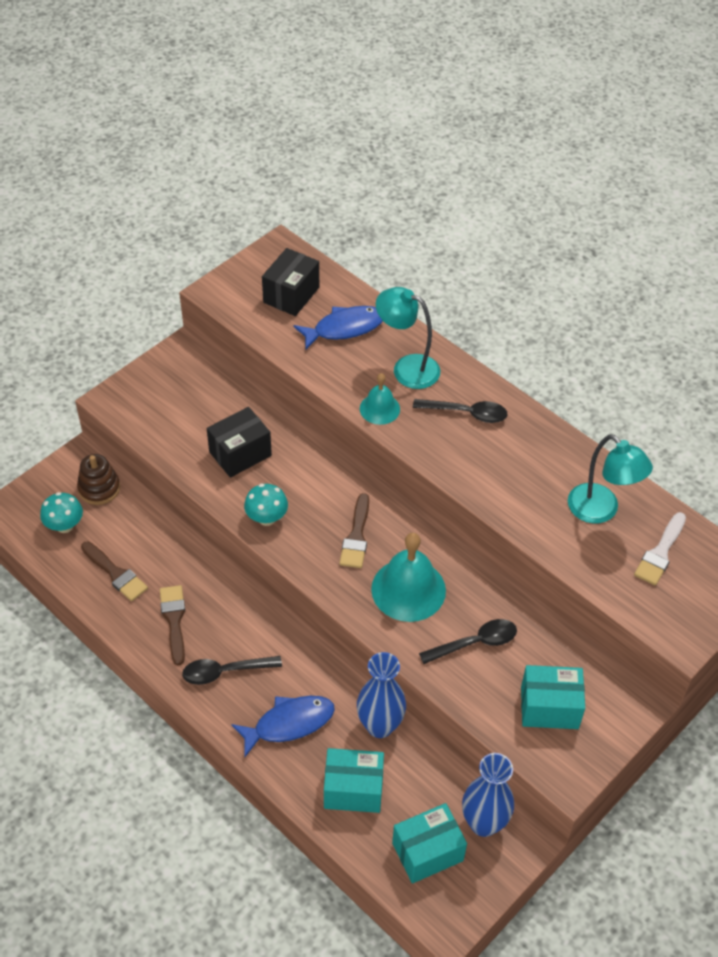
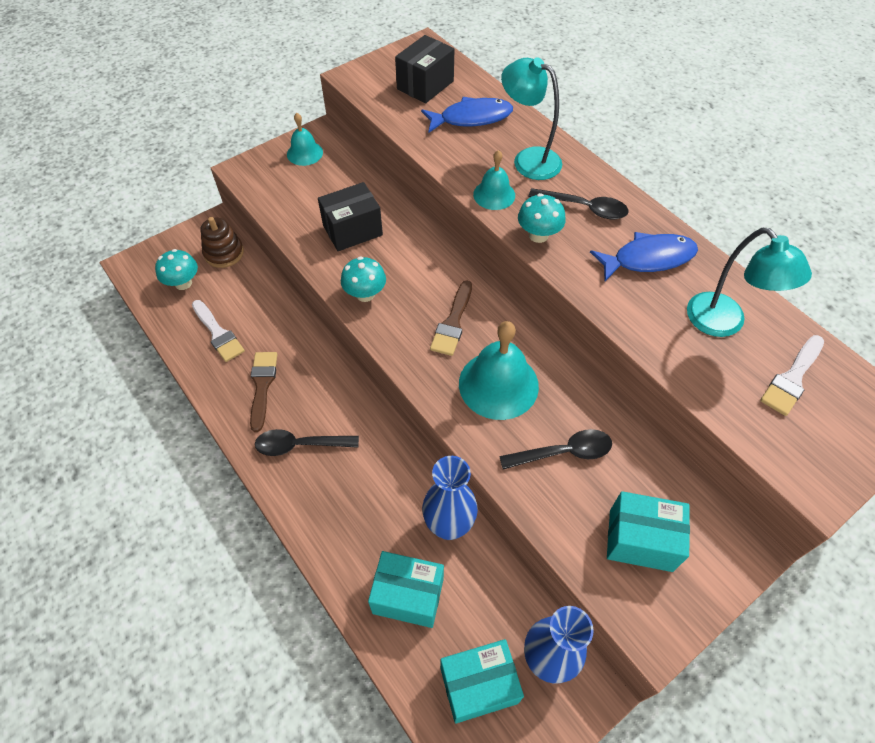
camera: 10 degrees right, 5 degrees up
brown brush [81,542,148,601] -> white brush [192,300,245,362]
blue fish [231,696,335,757] -> blue fish moved to [590,232,698,281]
none -> turquoise bell [287,113,323,166]
none -> turquoise mushroom [518,193,566,243]

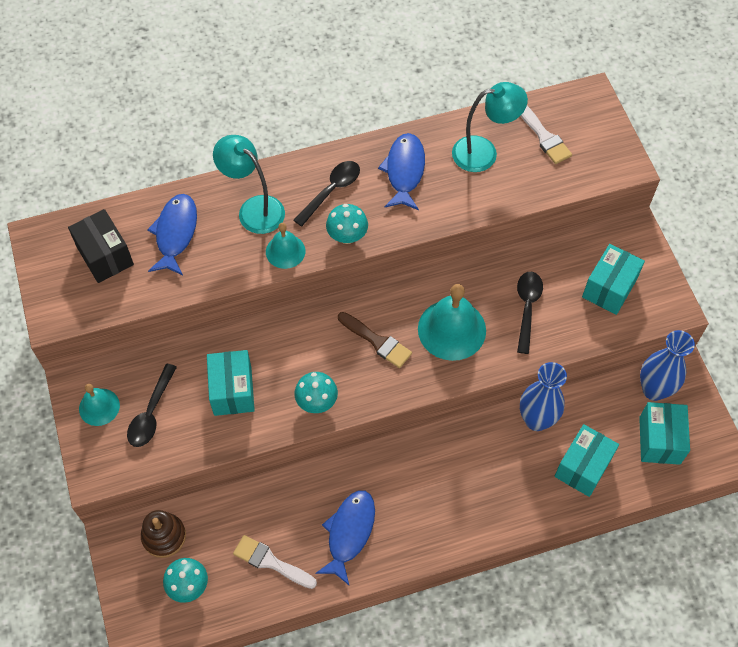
camera: 70 degrees left, 5 degrees up
white brush [192,300,245,362] -> white brush turned 135 degrees counterclockwise [233,535,317,589]
brown brush [250,352,278,432] -> blue fish [315,490,375,585]
black spoon [255,429,359,456] -> black spoon moved to [127,364,177,447]
black box [318,182,383,251] -> turquoise box [207,350,255,416]
turquoise lamp [501,57,562,180] -> turquoise lamp turned 75 degrees clockwise [213,135,285,234]

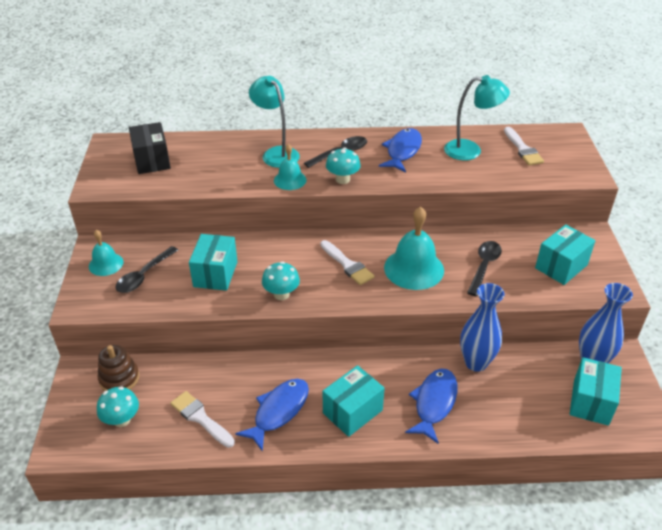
camera: 15 degrees right, 20 degrees down
blue fish [147,194,197,275] -> blue fish moved to [405,369,457,444]
brown brush [338,312,412,368] -> white brush [320,240,374,285]
turquoise box [555,424,619,497] -> turquoise box moved to [323,365,385,437]

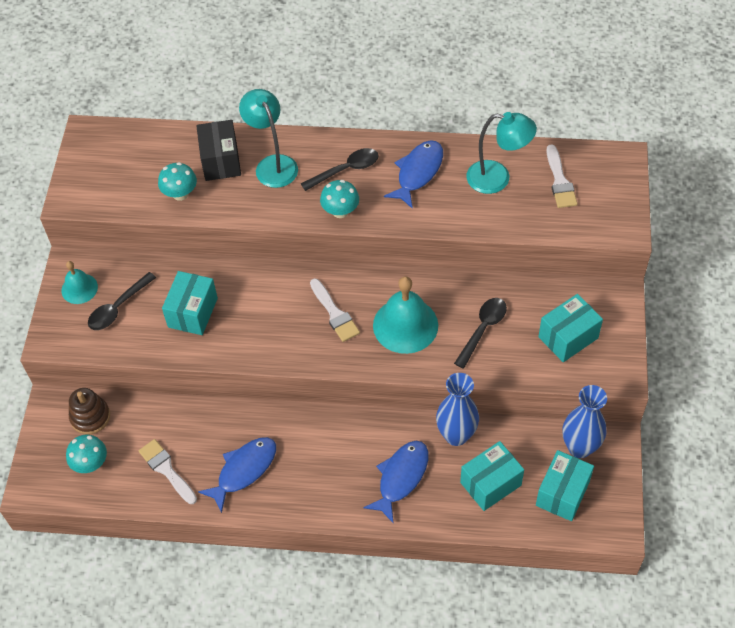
camera: 10 degrees right, 15 degrees up
black box [129,122,171,174] -> black box moved to [196,120,241,181]
turquoise mushroom [262,261,300,300] -> turquoise mushroom moved to [158,162,197,201]
turquoise bell [274,144,306,190] -> none
turquoise box [323,365,385,437] -> turquoise box moved to [460,441,524,511]

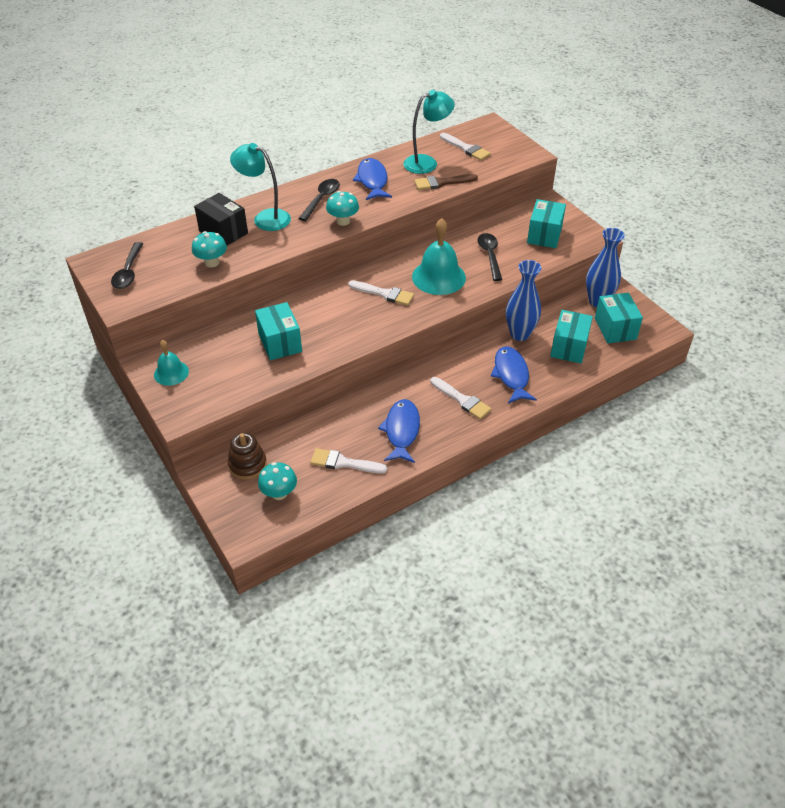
camera: 40 degrees left, 10 degrees down
black spoon [88,272,156,330] -> black spoon moved to [111,242,143,289]
none -> brown brush [414,174,478,190]
none -> white brush [430,377,491,420]

